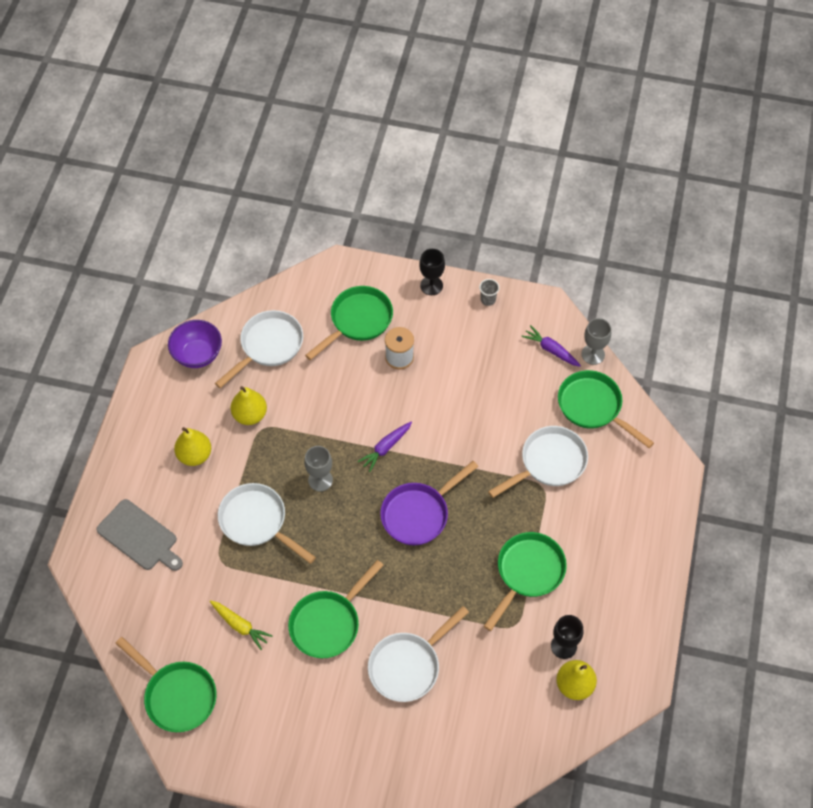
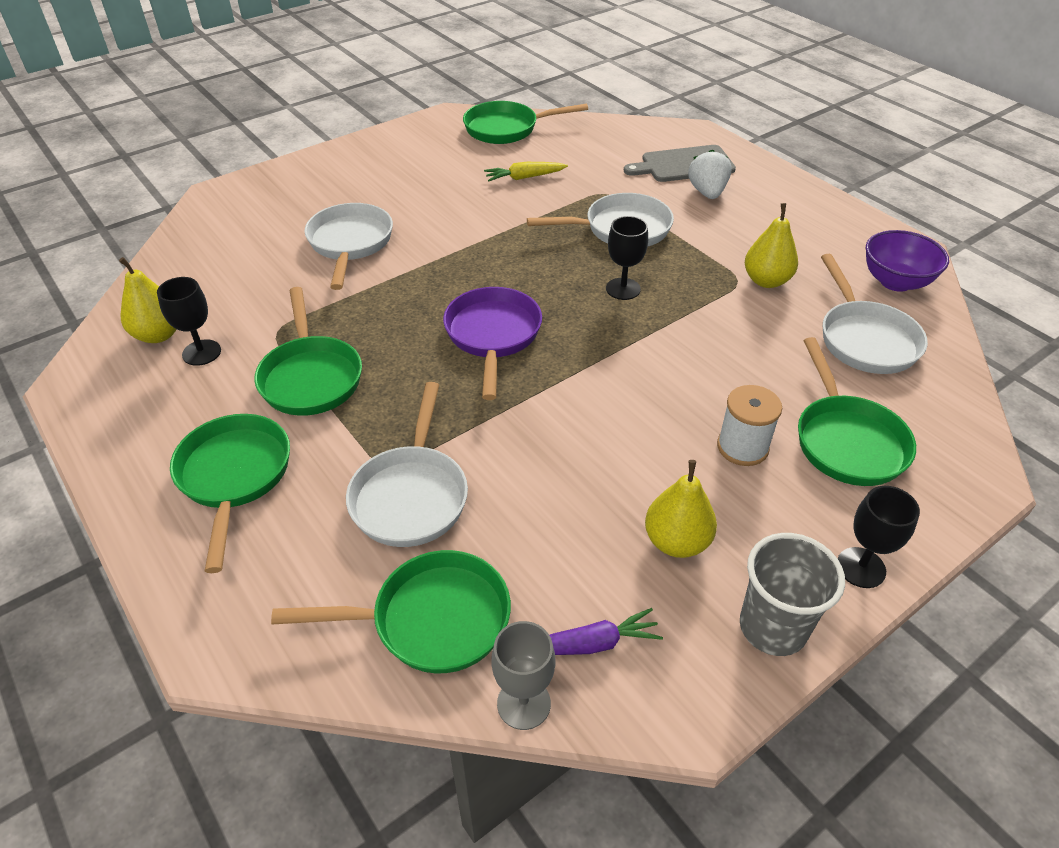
camera: 130 degrees right, 15 degrees down
yellow pear [174,427,211,466] -> yellow pear moved to [645,460,717,558]
green pan [288,560,384,658] -> green pan moved to [170,414,290,573]
grey goblet [304,446,333,491] -> black goblet [606,216,648,300]
purple carrot [358,422,412,472] -> none
grey cup [479,279,499,306] -> grey cup [740,533,845,656], size x2.00
none -> white strawberry [688,149,732,199]

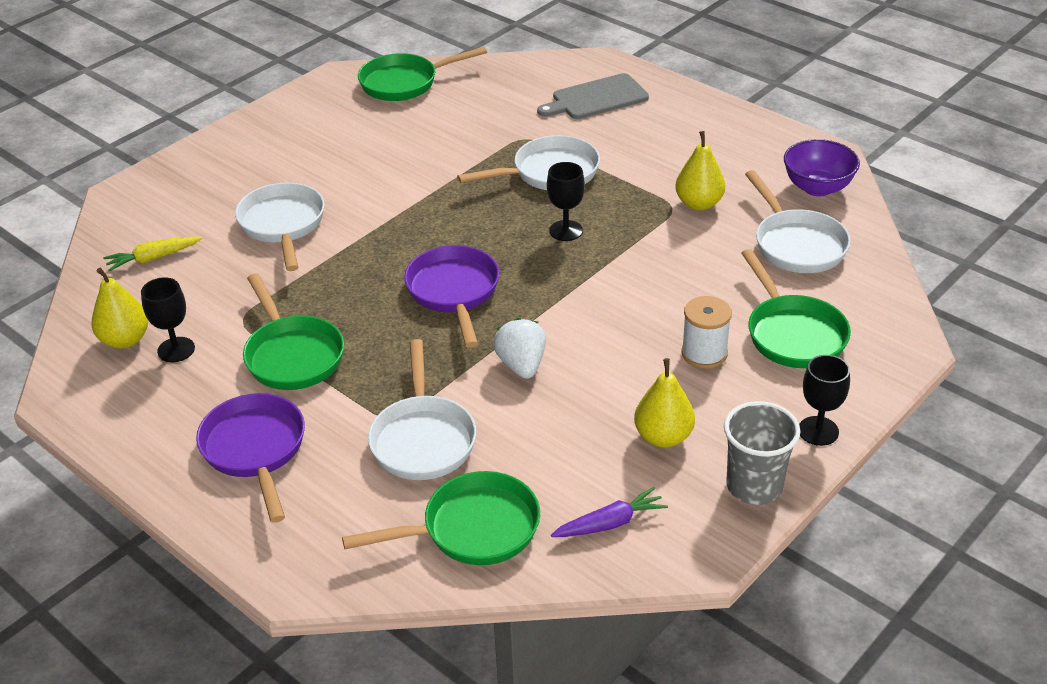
camera: 10 degrees left, 5 degrees down
green pan [170,414,290,573] -> purple pan [196,393,305,523]
yellow carrot [484,162,568,181] -> yellow carrot moved to [103,237,202,272]
grey goblet [491,621,555,730] -> none
white strawberry [688,149,732,199] -> white strawberry moved to [493,318,546,379]

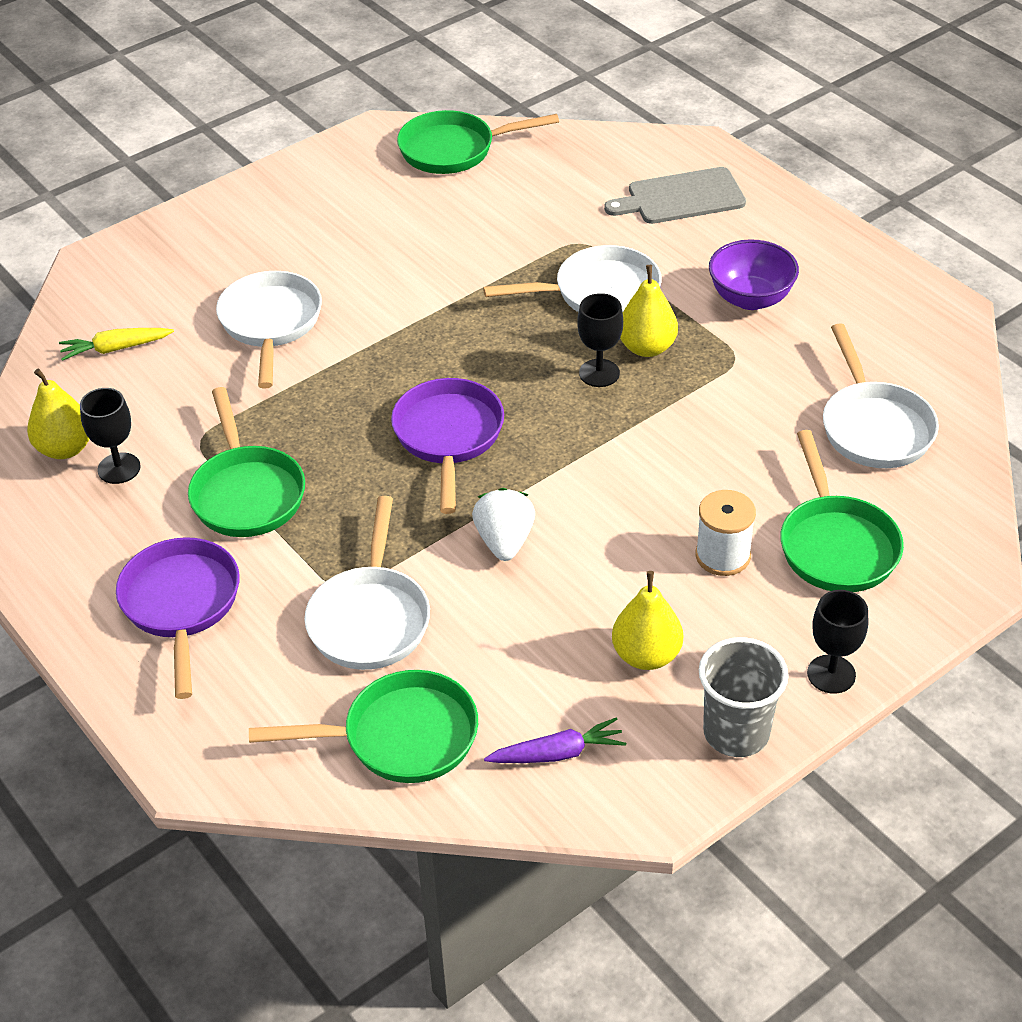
camera: 10 degrees right, 5 degrees up
yellow pear [675,131,725,210] -> yellow pear moved to [620,265,678,357]
purple bowl [784,139,860,196] -> purple bowl moved to [709,239,799,310]

